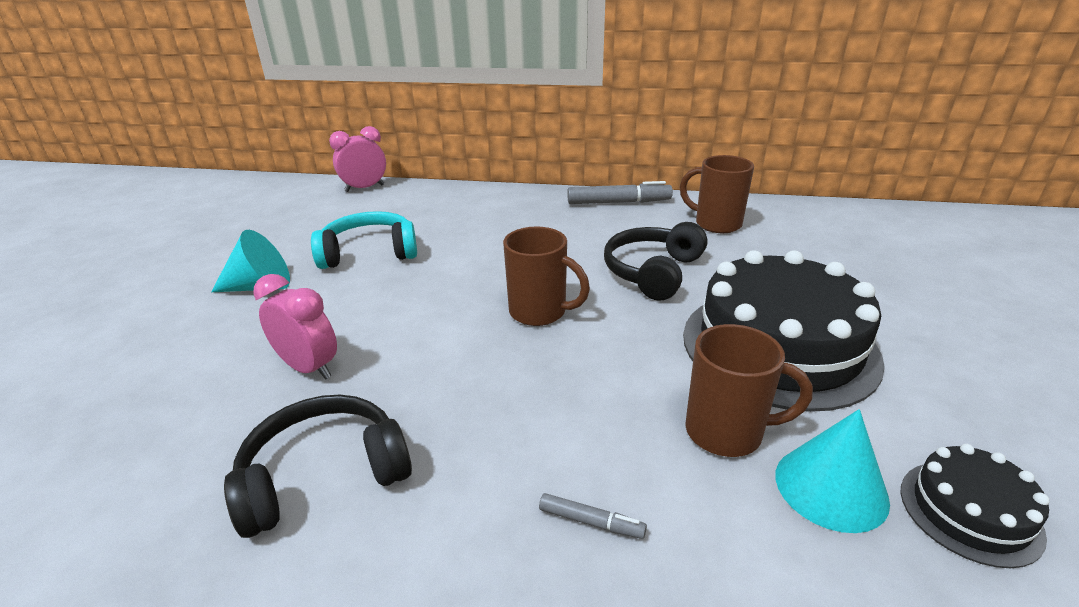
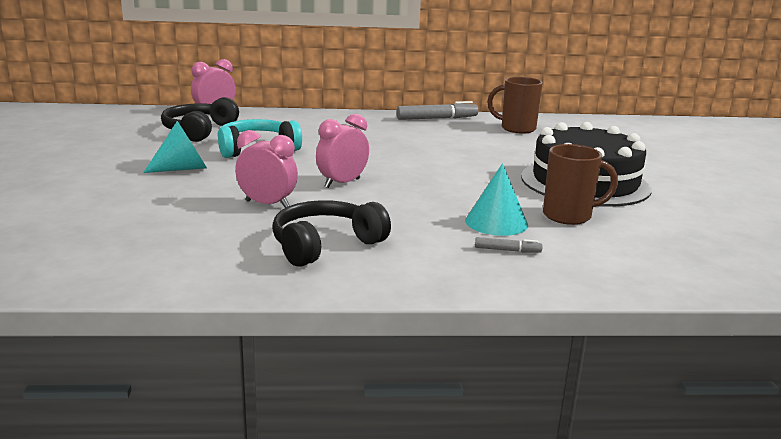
camera: 15 degrees left, 10 degrees down
brown mug [503,226,590,326] -> none
black headphones [604,222,707,301] -> black headphones moved to [161,97,239,142]
turquoise cone [775,409,890,533] -> turquoise cone moved to [465,163,528,236]
black cake [901,444,1050,568] -> none
none -> pink clock [316,114,369,188]

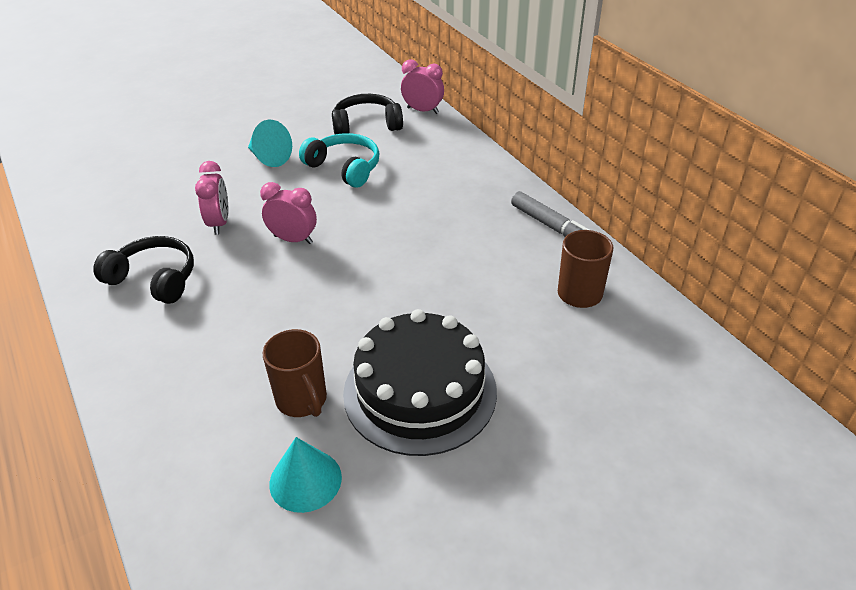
camera: 65 degrees right, 20 degrees up
turquoise cone [465,163,528,236] -> turquoise cone moved to [269,437,342,513]
grey marker [475,237,542,253] -> none

